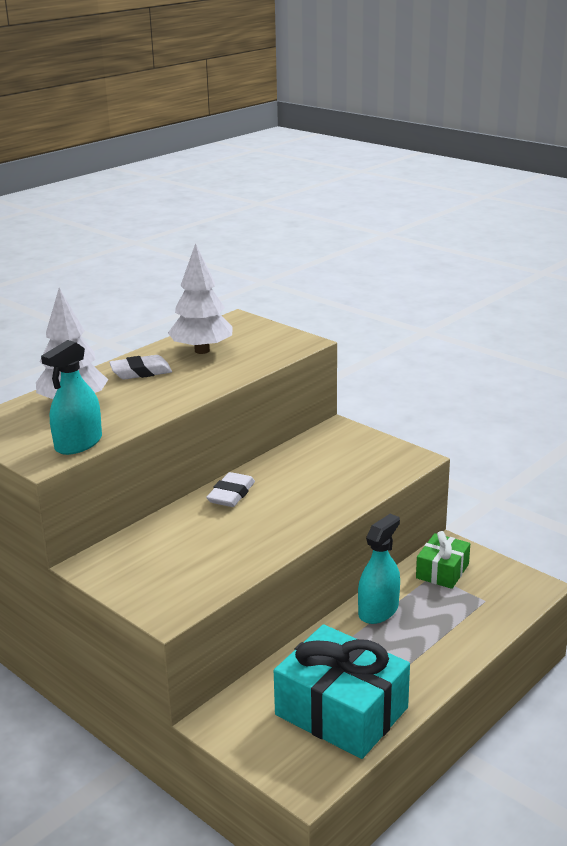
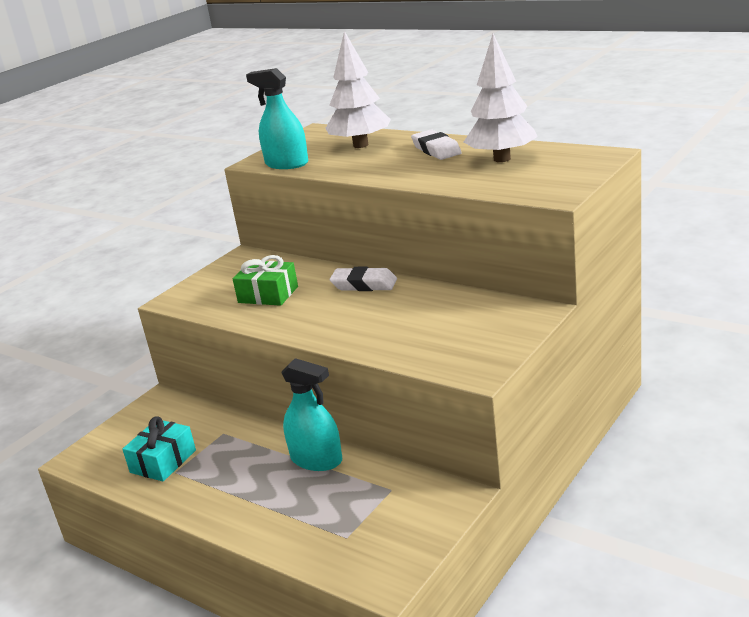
camera: 85 degrees right, 0 degrees up
turquoise gift [274,624,410,759] -> turquoise gift [122,416,196,481], size x0.54
green gift [416,531,470,589] -> green gift moved to [233,255,298,306]

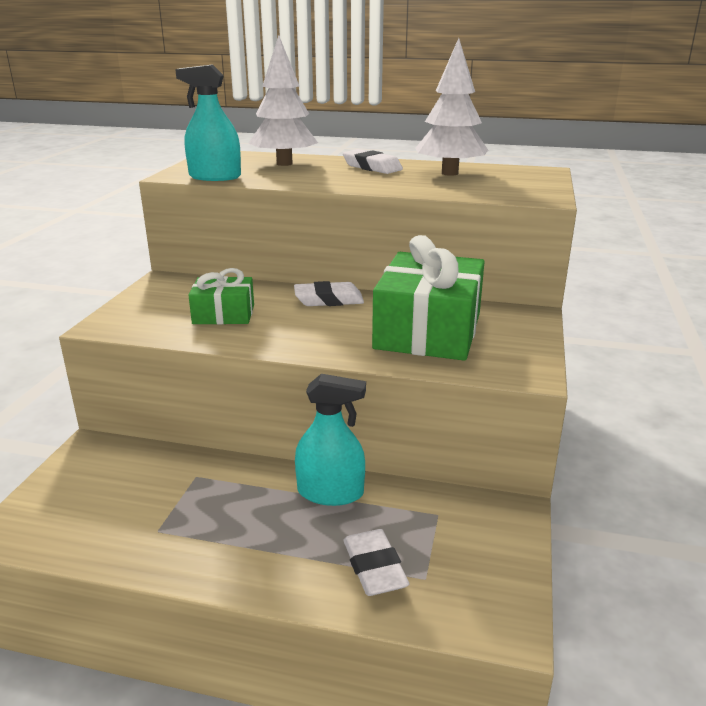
camera: 25 degrees left, 0 degrees up
turquoise gift [122,416,196,481] -> none
none -> white eraser [344,529,409,596]
none -> green gift [372,235,485,361]

